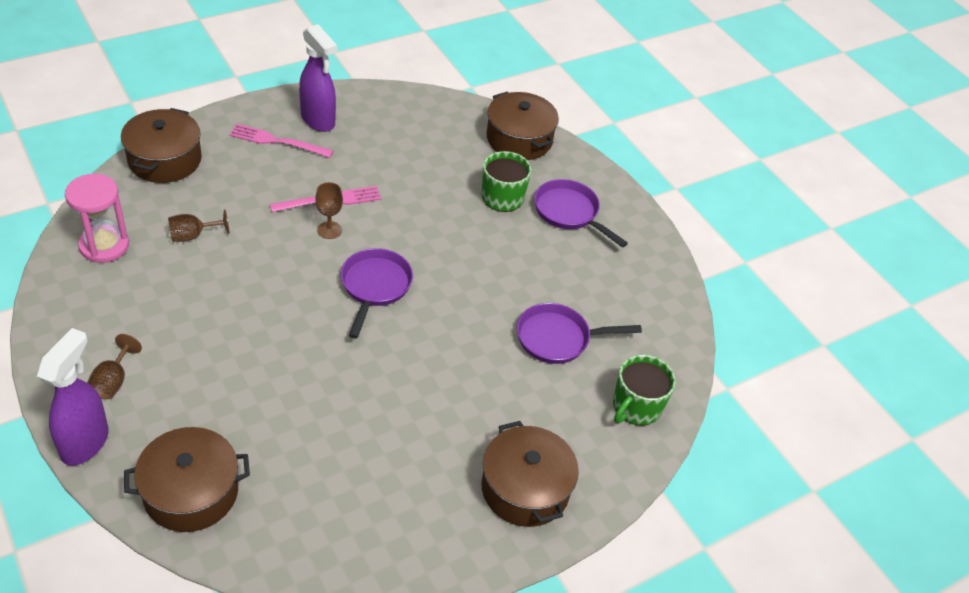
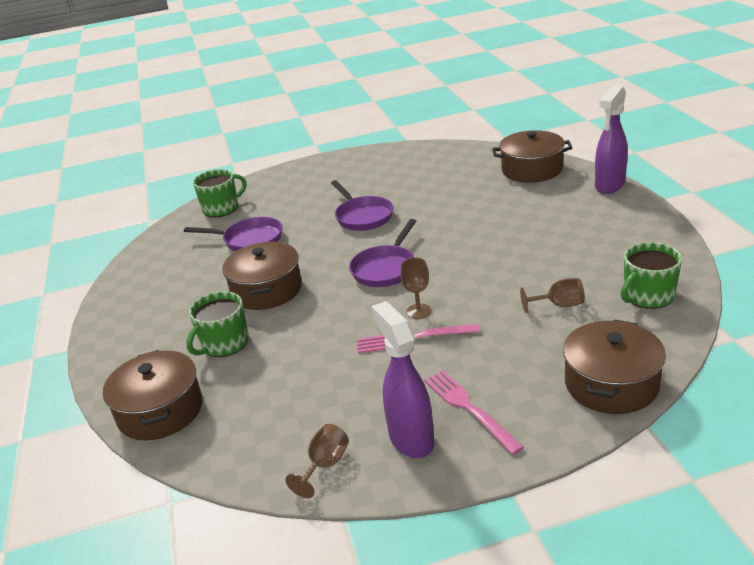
camera: 155 degrees left, 15 degrees down
pink hourglass [65,174,129,263] -> green mug [621,242,682,309]
brown goblet [87,334,142,399] -> brown goblet moved to [285,424,349,498]
pink fork [229,124,334,158] -> pink fork turned 150 degrees counterclockwise [424,370,524,455]
brown pot [481,421,579,527] -> brown pot moved to [222,242,302,310]
purple pan [534,179,628,248] -> purple pan moved to [331,180,394,231]

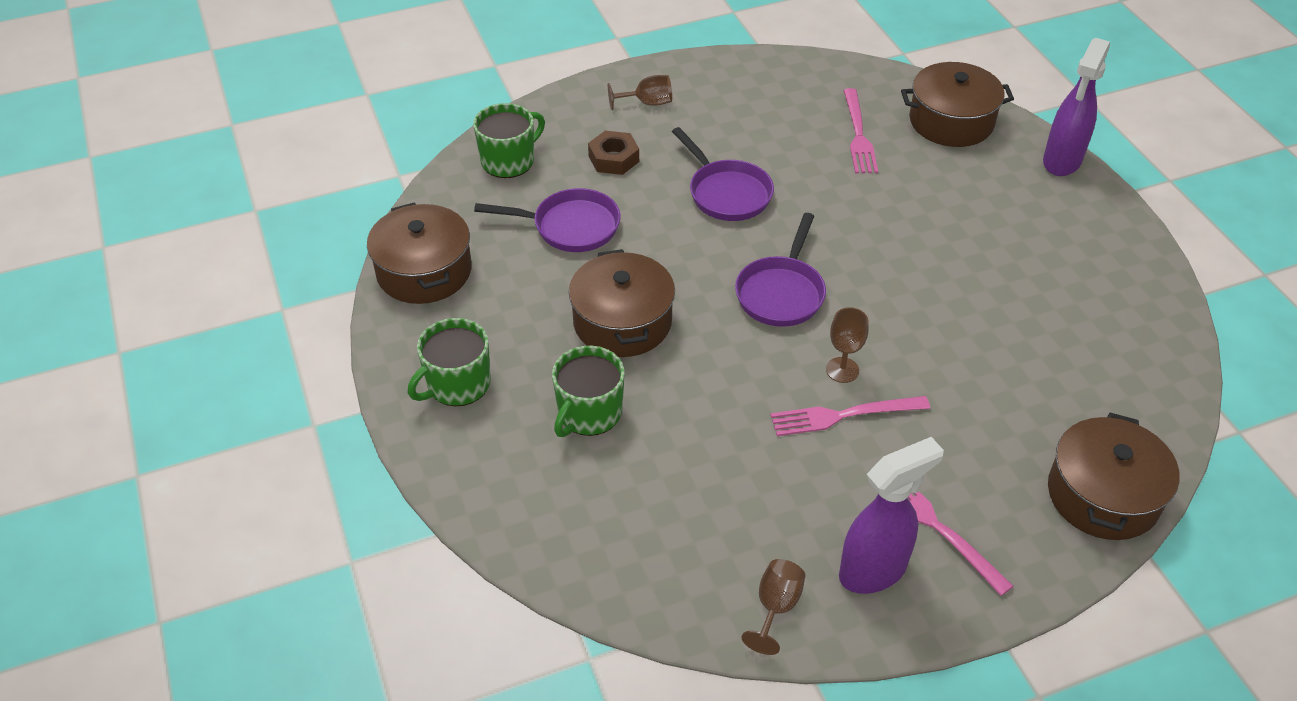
camera: 10 degrees left, 15 degrees up
brown pot [103,350,203,440] -> brown pot moved to [367,202,472,304]
purple spray bottle [371,301,434,458] -> purple spray bottle turned 90 degrees clockwise [839,437,944,594]
brown goblet [520,278,585,313] -> brown goblet moved to [608,75,672,110]
green mug [621,242,682,309] -> green mug moved to [408,318,491,406]
none -> brown nut [588,131,639,175]
none -> pink fork [843,88,878,173]

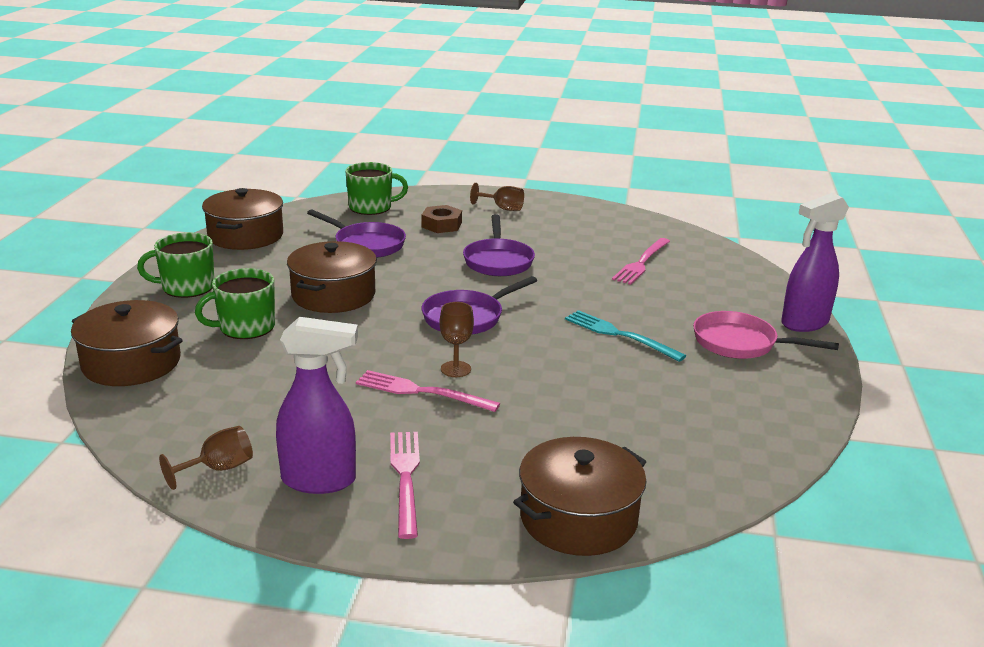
camera: 30 degrees right, 20 degrees down
brown pot [901,62,1014,147] -> brown pot moved to [71,300,183,386]
none -> turquoise fork [565,310,686,362]
none -> pink pan [693,311,839,359]

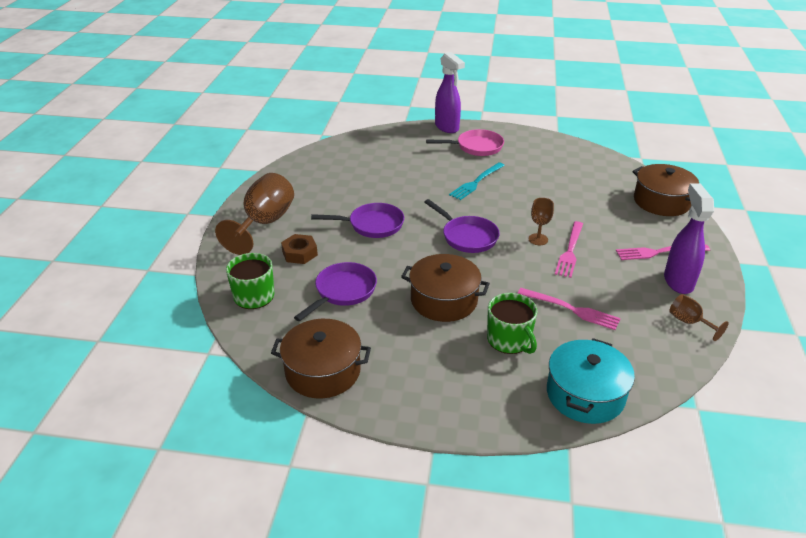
camera: 90 degrees left, 10 degrees up
brown pot [71,300,183,386] -> turquoise pot [547,338,635,424]
green mug [137,232,214,298] -> none
brown goblet [470,183,524,211] -> brown goblet [215,173,294,255], size x2.06
pink fork [612,238,670,285] -> pink fork moved to [517,288,621,330]
pink pan [693,311,839,359] -> pink pan turned 120 degrees counterclockwise [426,129,504,156]

